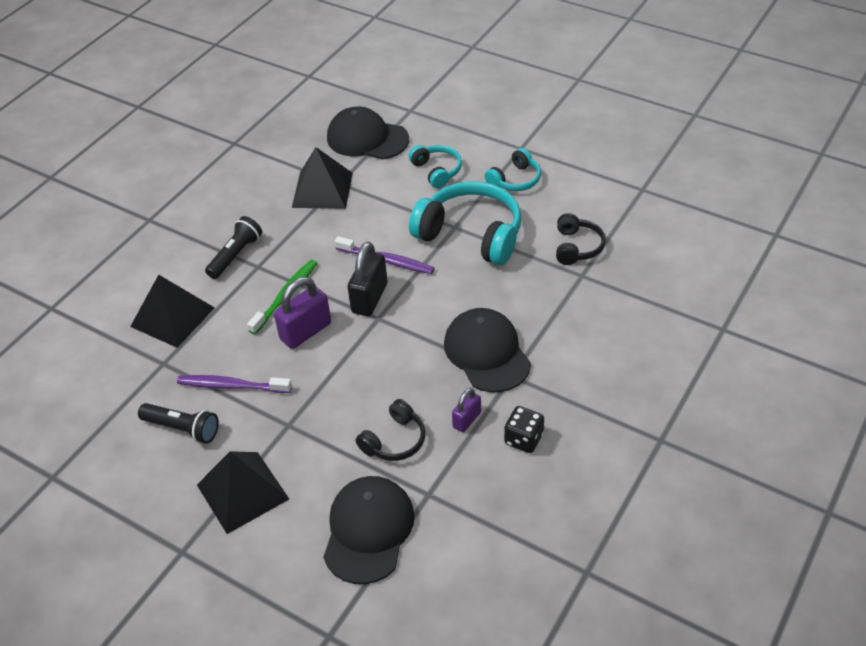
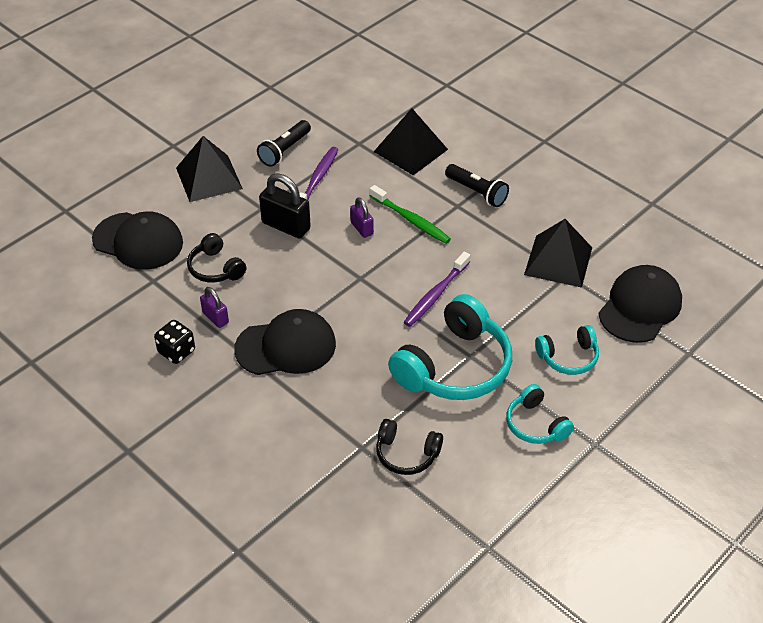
camera: 100 degrees right, 0 degrees up
purple padlock [274,277,331,349] -> purple padlock [350,197,374,238], size x0.58
black padlock [348,242,387,316] -> black padlock moved to [259,173,311,238]

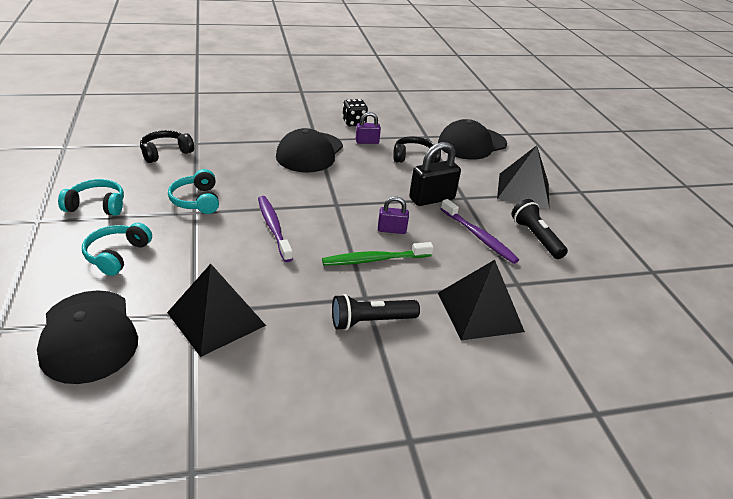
camera: 120 degrees right, 10 degrees down
turquoise headphones [388,294,512,400] -> turquoise headphones [168,169,219,214], size x0.53

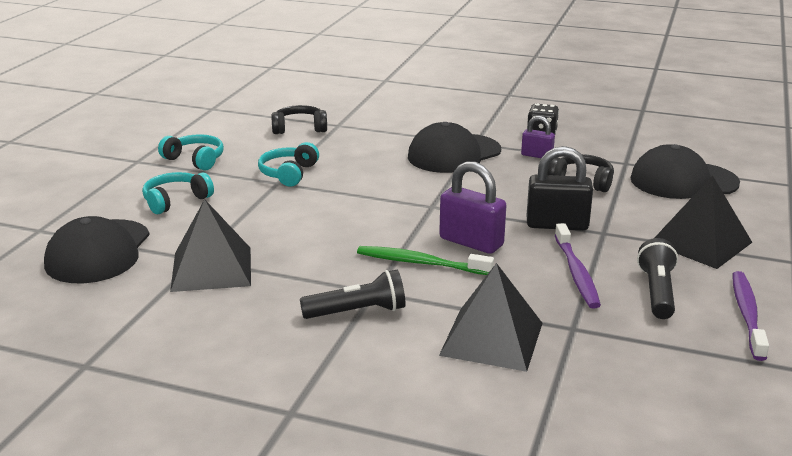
camera: 35 degrees right, 10 degrees down
purple toothbrush [258,196,293,262] -> purple toothbrush moved to [732,271,769,361]
black flashlight [332,294,420,330] -> black flashlight turned 150 degrees clockwise [300,270,406,319]
purple padlock [378,196,409,234] -> purple padlock [439,161,506,254], size x1.72

